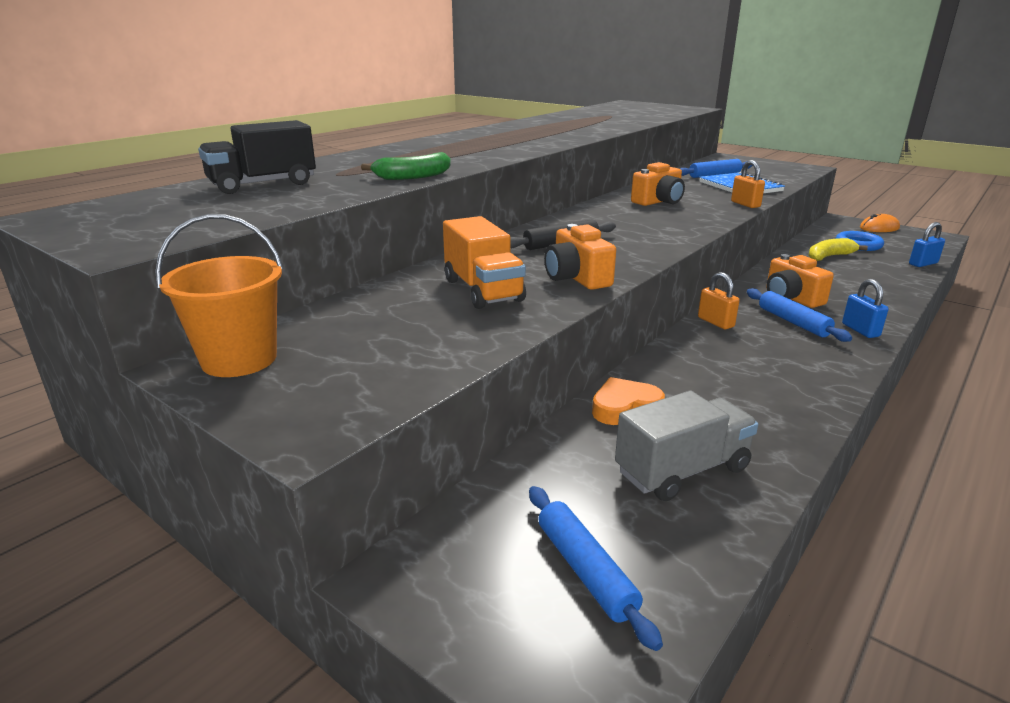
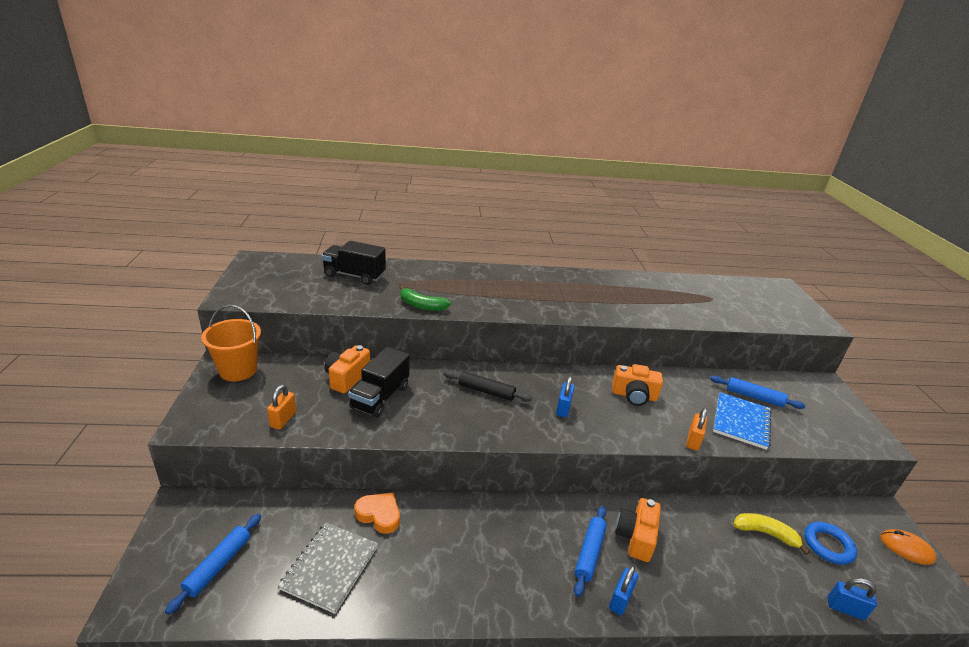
camera: 45 degrees right, 5 degrees up
orange truck [443,216,526,309] -> black truck [348,346,410,418]
orange camera [544,224,616,290] -> orange camera moved to [324,345,370,393]
grey truck [615,390,758,501] -> grey notebook [278,523,378,614]
orange padlock [698,272,740,329] -> orange padlock moved to [267,384,296,429]
none -> blue padlock [556,376,575,417]

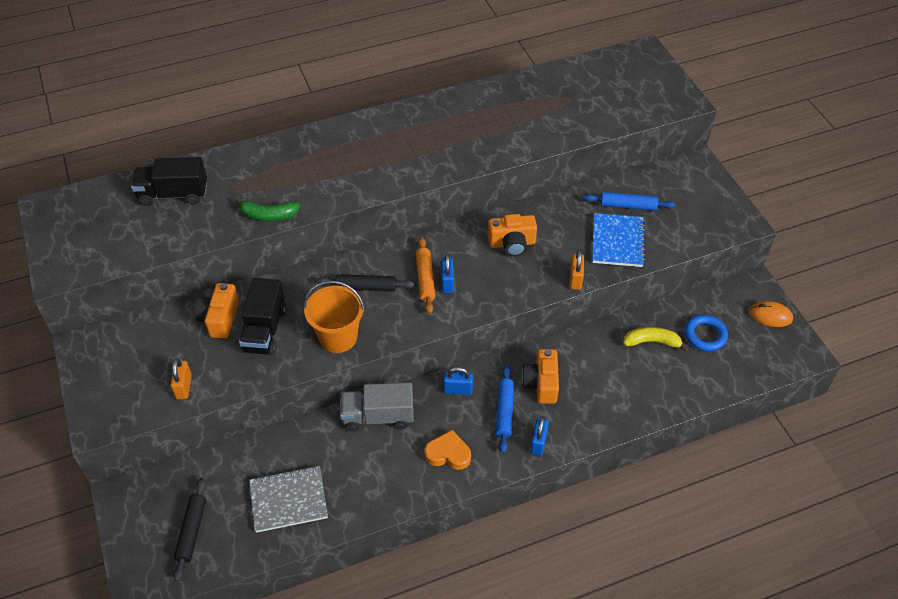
camera: 15 degrees left, 20 degrees up
blue rolling pin [165,514,261,615] -> black rolling pin [173,478,206,582]
orange bucket [201,305,261,381] -> orange bucket moved to [304,281,365,353]
grey notebook [278,523,378,614] -> grey notebook turned 75 degrees clockwise [249,466,328,533]
orange heart [355,492,400,534] -> orange heart moved to [425,430,471,470]
blue padlock [827,578,877,620] -> blue padlock moved to [443,367,473,395]
none -> grey truck [340,383,414,431]
none -> orange rolling pin [416,237,436,314]

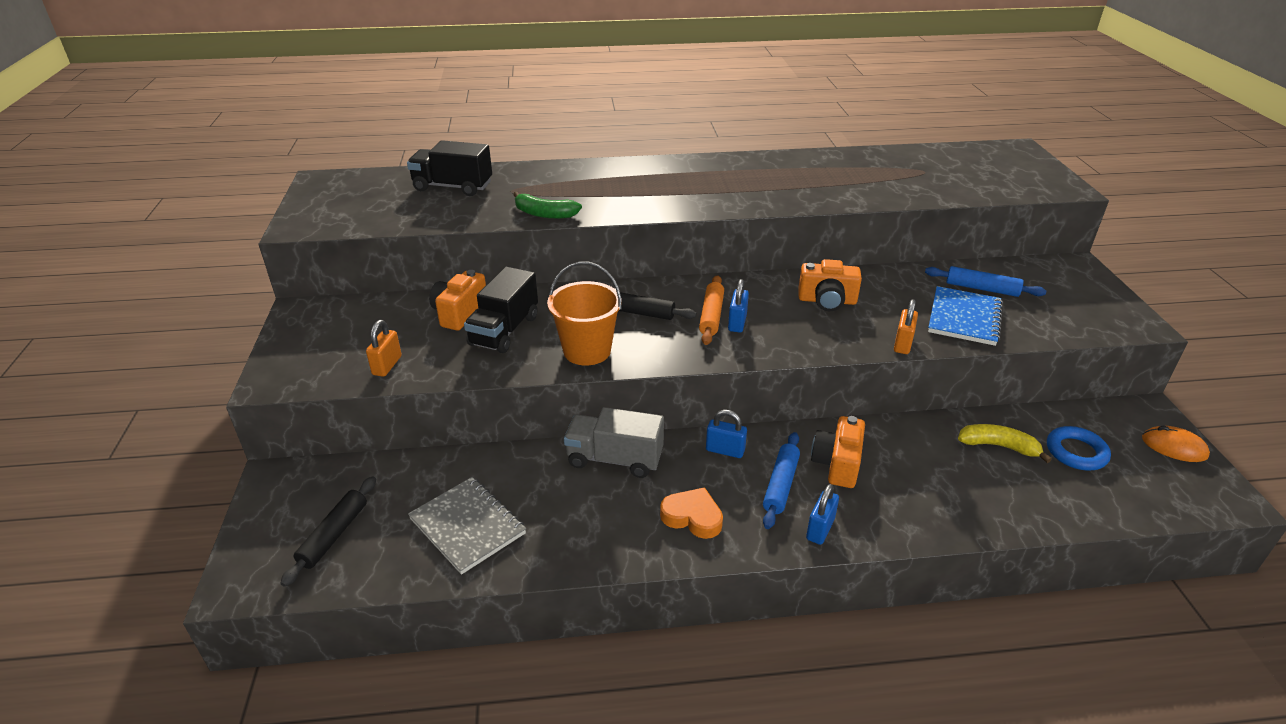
camera: 15 degrees right, 15 degrees down
grey notebook [249,466,328,533] -> grey notebook turned 45 degrees clockwise [408,477,526,575]

